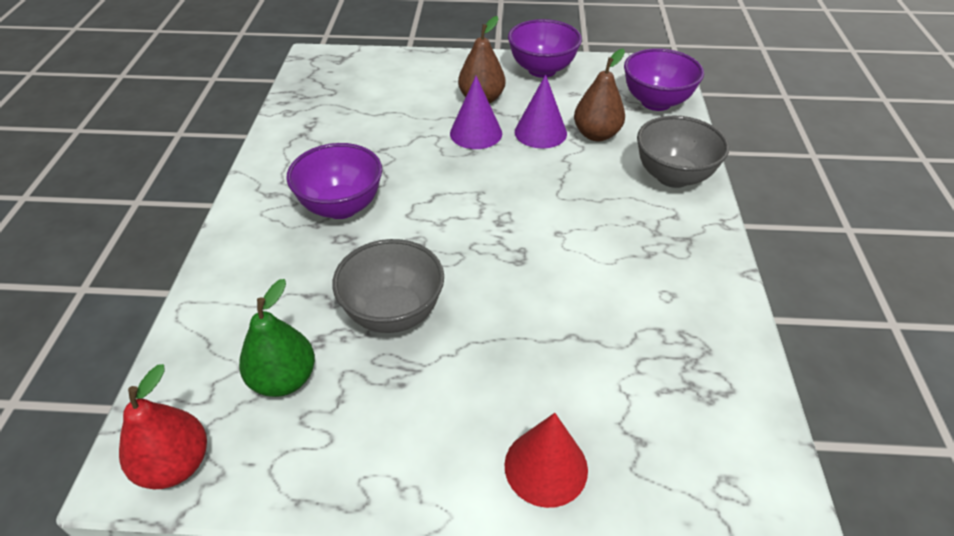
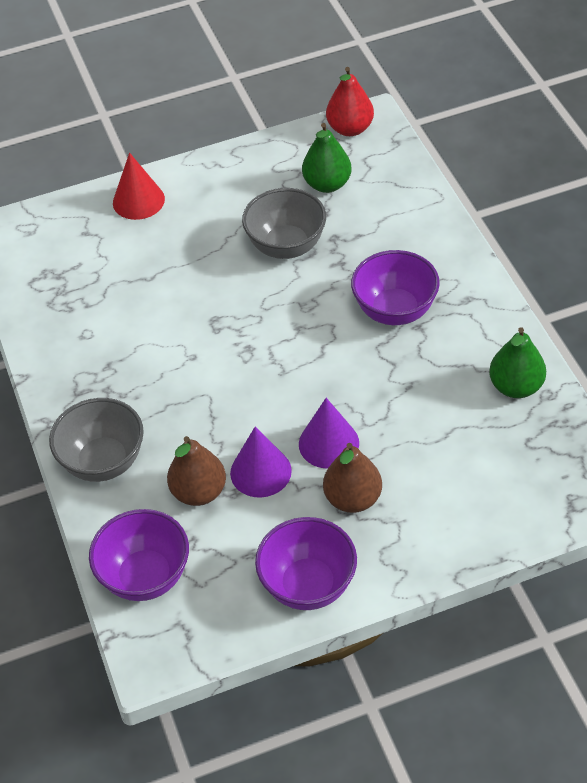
camera: 160 degrees right, 5 degrees up
none -> green pear [489,327,546,398]

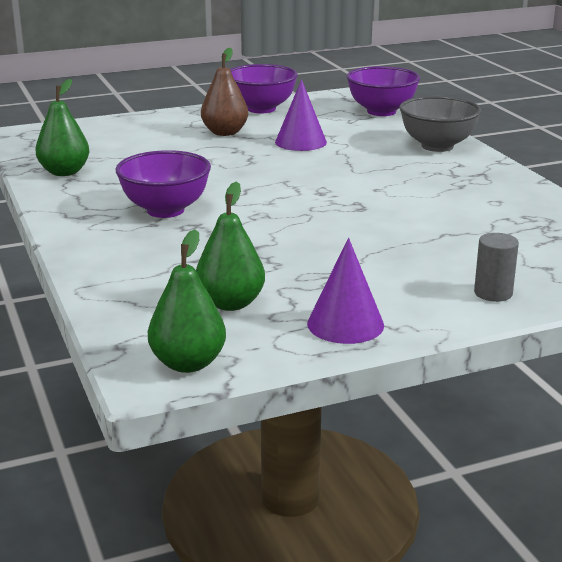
camera: 175 degrees right, 25 degrees down
red cone [113,153,165,220] -> grey cylinder [474,233,519,302]
brown pear [167,436,226,506] -> none
grey bowl [242,188,326,259] -> none
purple cone [299,398,359,469] -> purple cone moved to [307,238,384,344]
red pear [326,67,374,136] -> green pear [148,229,226,373]

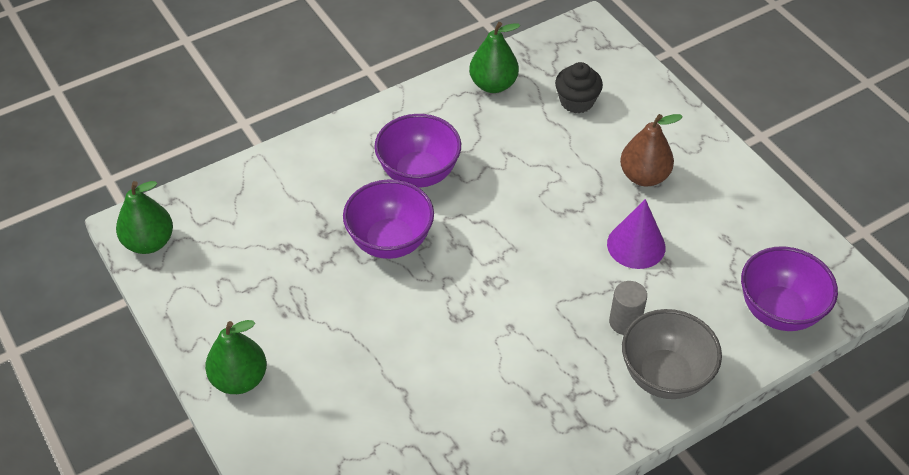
camera: 80 degrees right, 25 degrees up
green pear [196,181,265,311] -> green pear moved to [205,320,267,394]
purple bowl [230,64,298,113] -> purple bowl moved to [343,179,434,259]
purple cone [307,238,384,344] -> none
grey cylinder [474,233,519,302] -> grey cylinder moved to [609,281,647,335]
none -> black cupcake [555,62,603,113]

